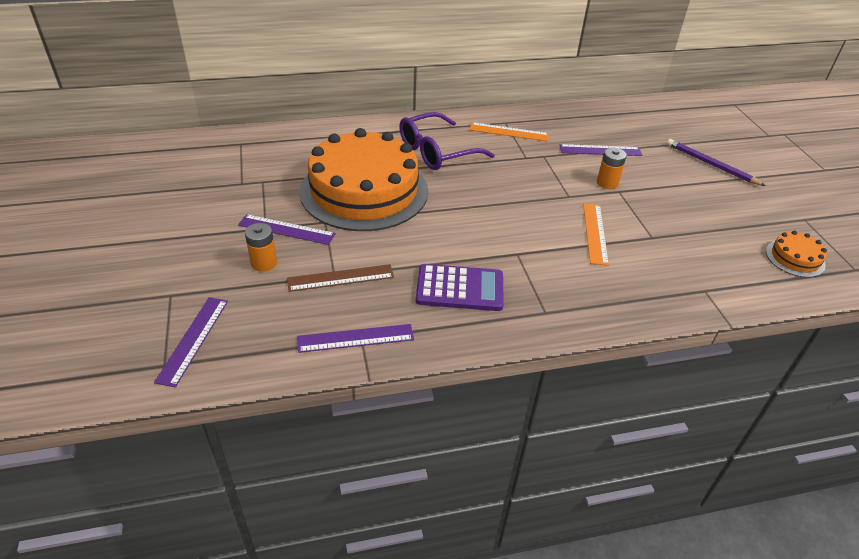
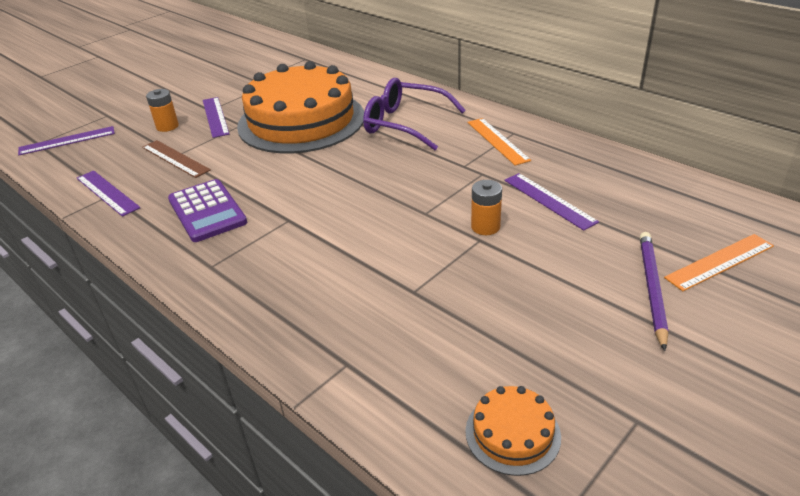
camera: 60 degrees right, 5 degrees down
orange ruler [583,204,609,266] -> orange ruler moved to [664,234,774,291]

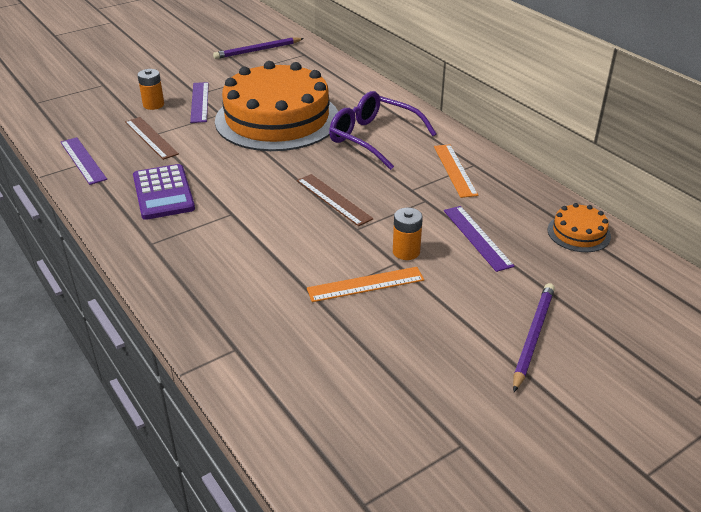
camera: 10 degrees right, 0 degrees up
purple ruler [18,126,115,155] -> none
orange cake [465,386,561,476] -> orange cake moved to [547,203,611,252]
orange ruler [664,234,774,291] -> orange ruler moved to [307,267,424,302]
none -> purple pencil [213,37,304,59]
none -> brown ruler [297,174,373,226]

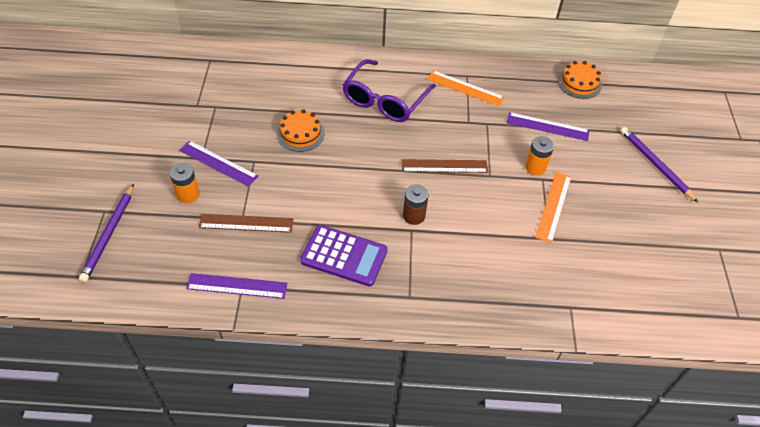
camera: 55 degrees left, 15 degrees up
purple pencil [213,37,304,59] -> purple pencil moved to [79,184,134,282]
orange cake [215,61,338,151] -> orange cake [277,109,325,152], size x0.40
purple glasses [329,91,436,170] -> purple glasses turned 45 degrees counterclockwise [343,59,436,122]
none -> brown battery [403,185,429,225]

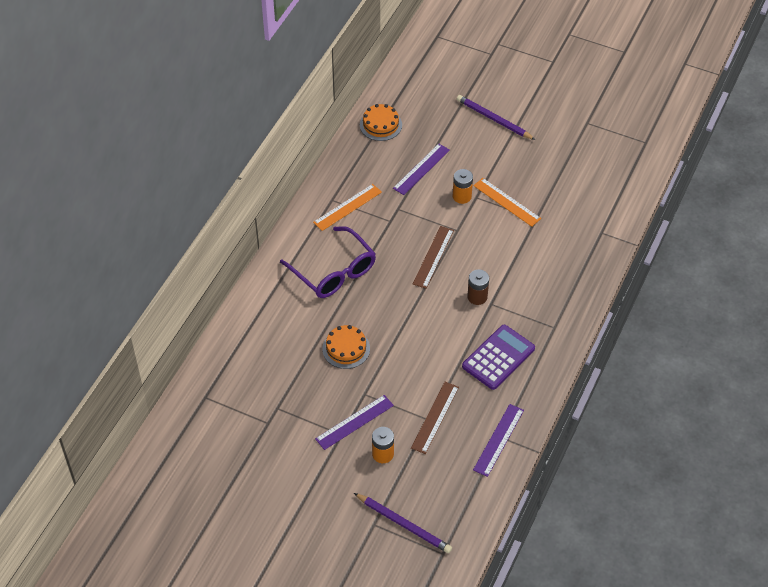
camera: 65 degrees left, 0 degrees up
purple pencil [621,127,698,202] -> purple pencil turned 45 degrees clockwise [457,95,535,140]

